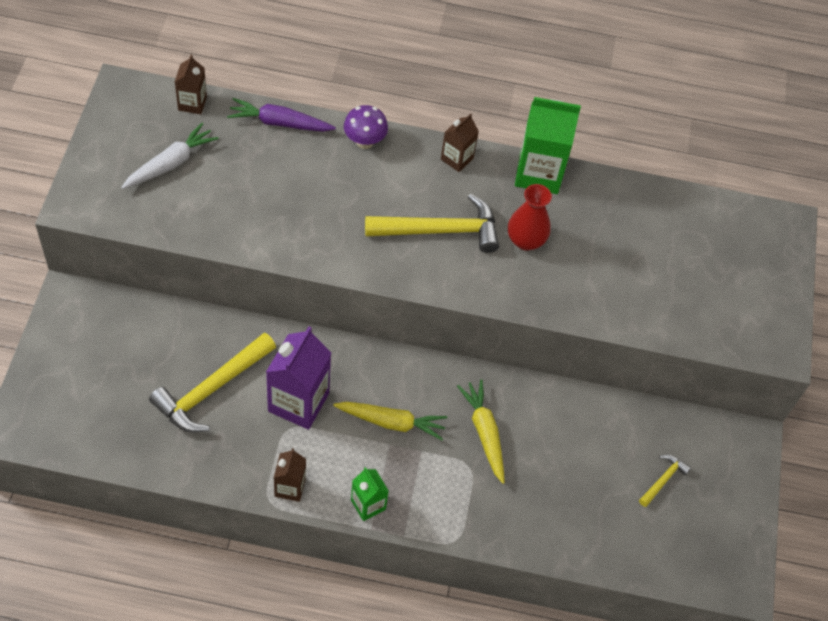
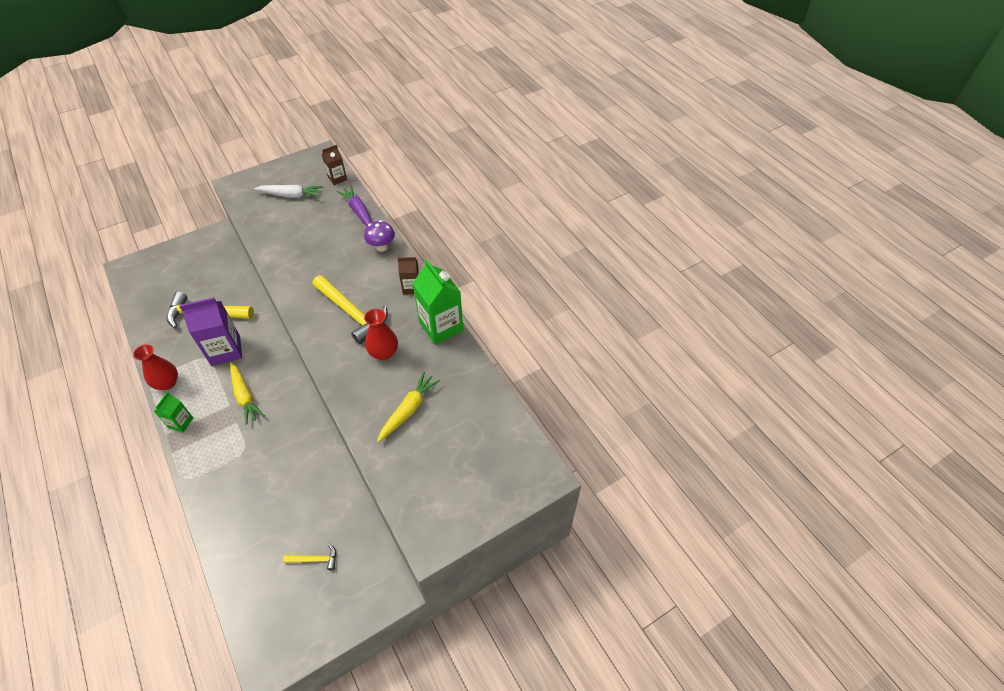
camera: 55 degrees right, 5 degrees down
brown carton [274,448,306,502] -> red vase [133,344,178,390]
yellow carrot [457,380,505,484] -> yellow carrot moved to [377,371,440,442]

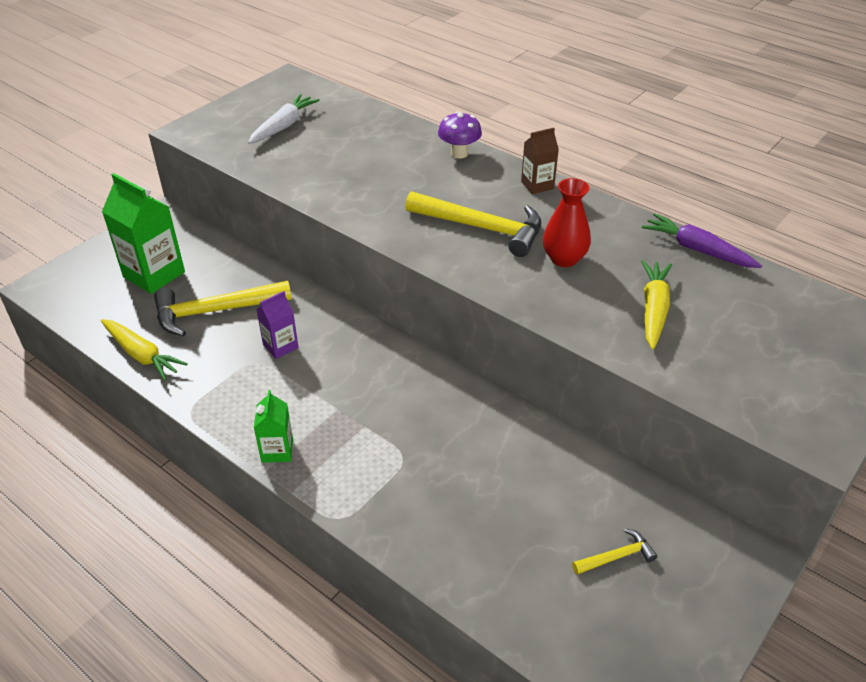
camera: 20 degrees left, 10 degrees down
red vase [133,344,178,390] -> none
purple carton [179,297,242,366] -> purple carton [256,291,299,359], size x0.55
yellow carrot [230,363,265,425] -> yellow carrot moved to [101,319,188,381]
white carrot [254,185,324,198] -> white carrot turned 45 degrees counterclockwise [248,94,320,144]
brown carton [322,145,347,185] -> none
purple carrot [337,186,372,226] -> purple carrot moved to [642,213,762,268]
green carton [412,259,463,345] -> green carton moved to [102,173,185,294]

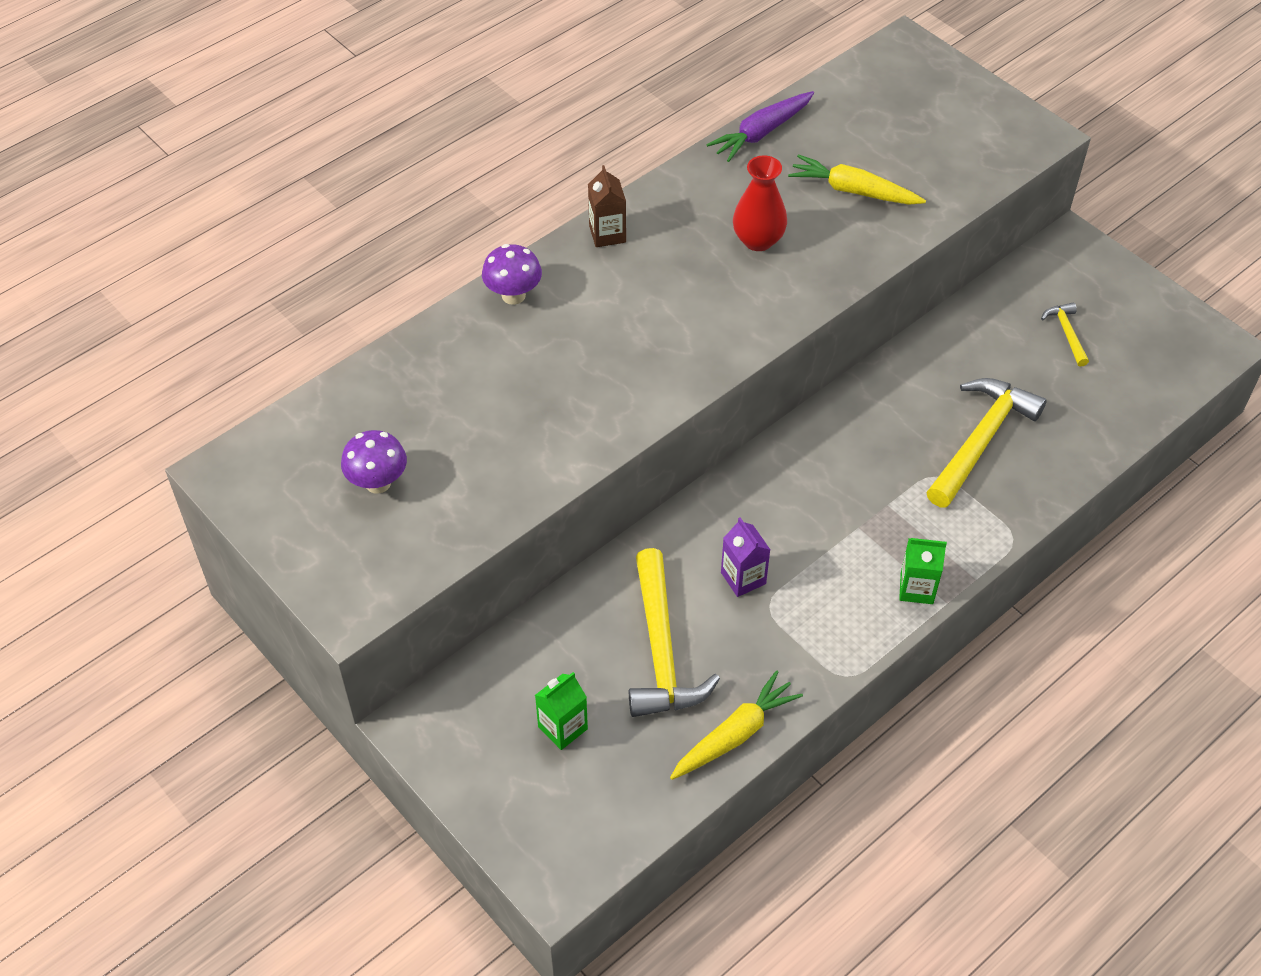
camera: 80 degrees left, 10 degrees up
green carton [102,173,185,294] -> green carton [535,672,588,750], size x0.55
white carrot [248,94,320,144] -> purple mushroom [341,430,407,494]
yellow hammer [405,191,541,257] -> yellow hammer moved to [926,378,1047,508]

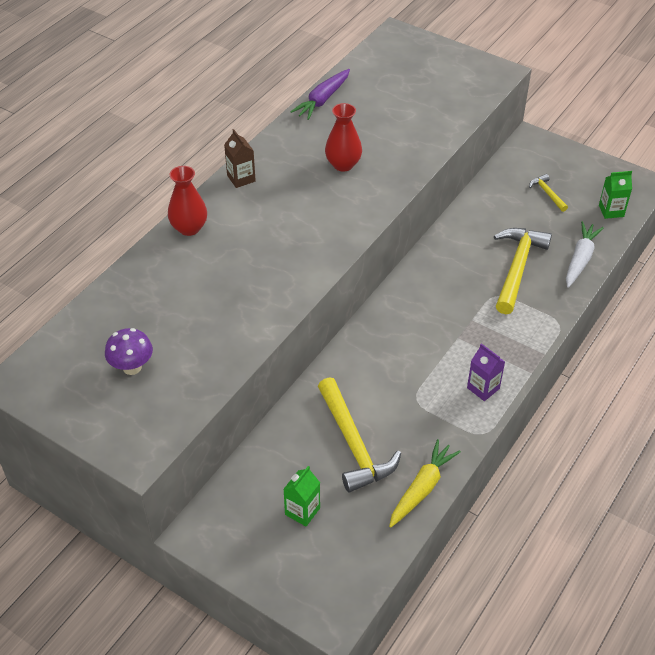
camera: 15 degrees left, 5 degrees down
purple mushroom [482,244,542,305] -> red vase [168,166,207,236]
purple carton [721,517,770,597] -> purple carton moved to [467,343,505,401]
yellow carrot [788,154,926,205] -> none
green carton [899,538,947,604] -> green carton moved to [599,171,632,219]
none -> white carrot [566,221,604,288]

